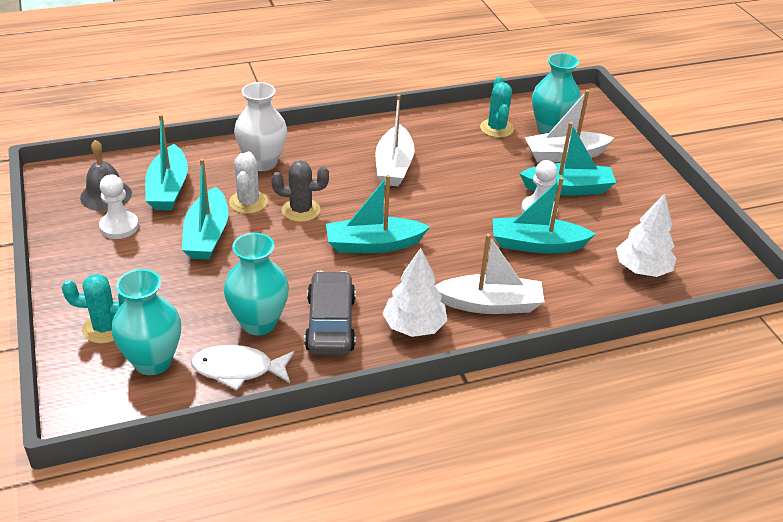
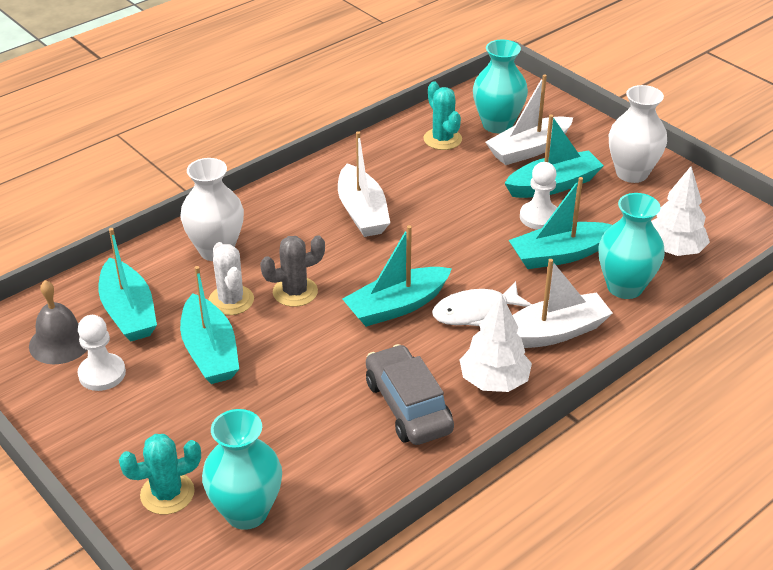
camera: 20 degrees left, 0 degrees up
white fish [191,345,294,390] -> white fish moved to [432,281,532,326]
turquoise vase [224,233,289,335] -> turquoise vase moved to [598,193,665,299]
none -> white vase [609,85,667,183]

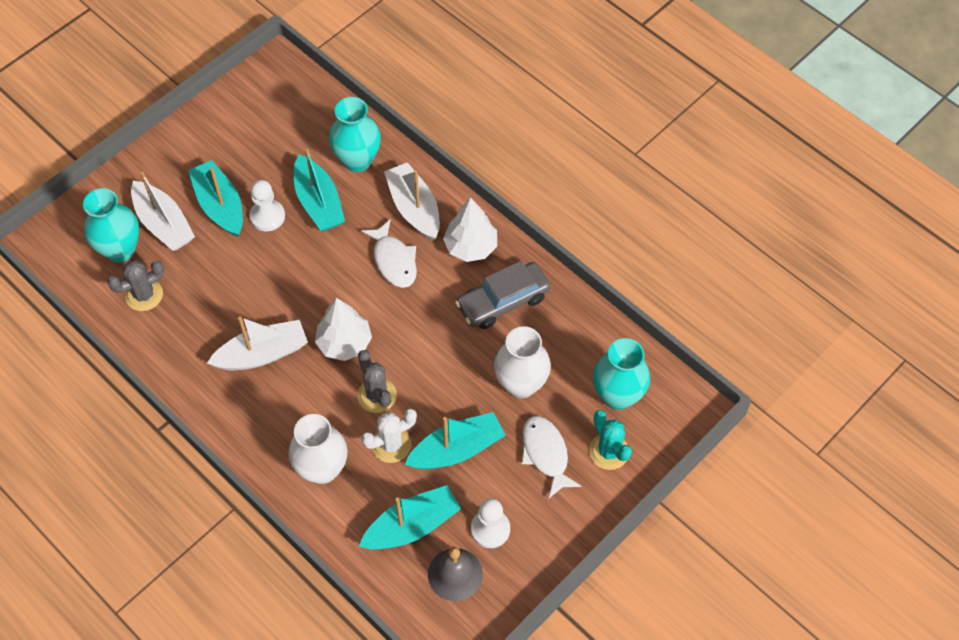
camera: 95 degrees left, 20 degrees up
turquoise boat [342,225,452,327] -> none
turquoise cactus [423,81,462,150] -> grey cactus [107,260,164,311]
white vase [609,85,667,183] -> white vase moved to [494,326,551,398]
white tree [651,166,710,256] -> white tree moved to [315,298,372,361]
none -> white fish [522,416,582,498]

